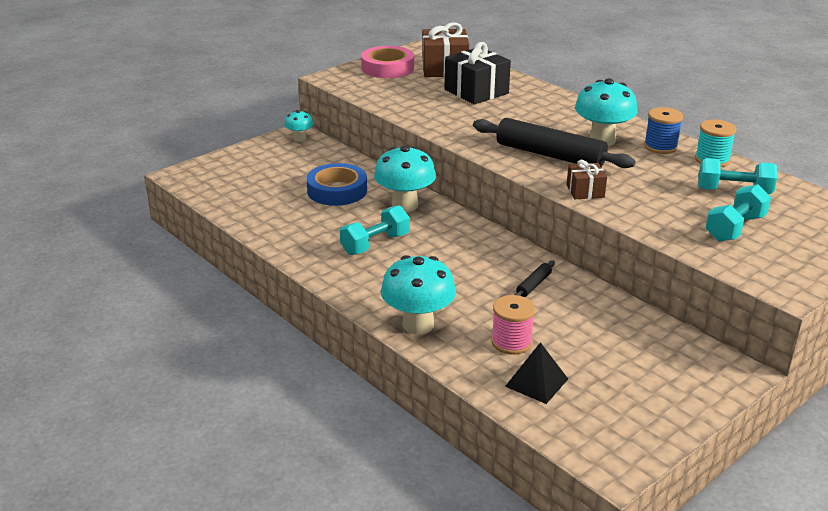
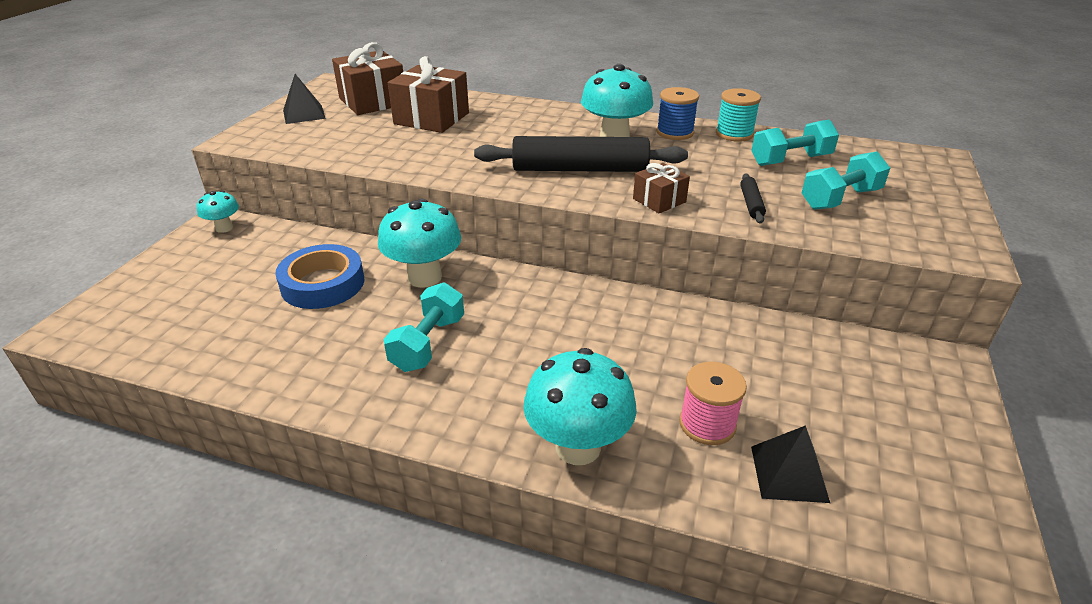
camera: 30 degrees left, 5 degrees up
pink tape [361,46,414,78] -> black pyramid [283,74,326,124]
black gift [445,42,511,104] -> brown gift [388,56,469,133]
black rolling pin [514,260,555,297] -> black rolling pin moved to [740,173,766,224]
turquoise dumbbell [706,184,771,242] -> turquoise dumbbell turned 45 degrees clockwise [802,151,890,210]

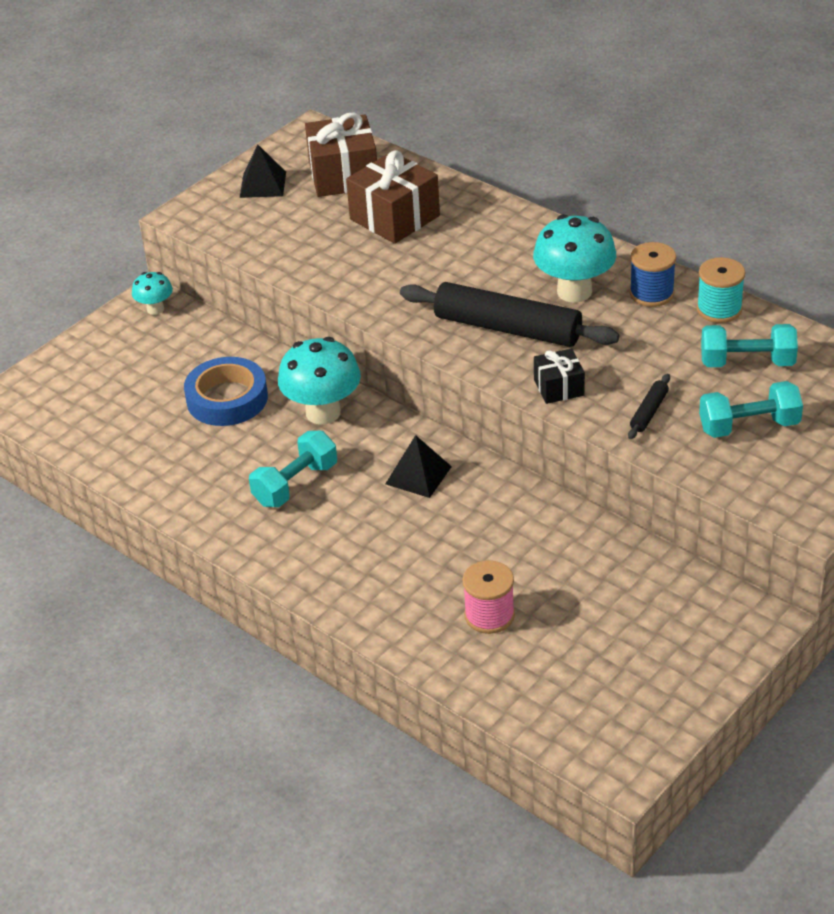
camera: 25 degrees right, 5 degrees up
turquoise mushroom [523,348,637,465] -> none
brown gift [633,163,690,213] -> black gift [534,349,585,404]
black pyramid [751,425,830,503] -> black pyramid moved to [386,435,452,498]

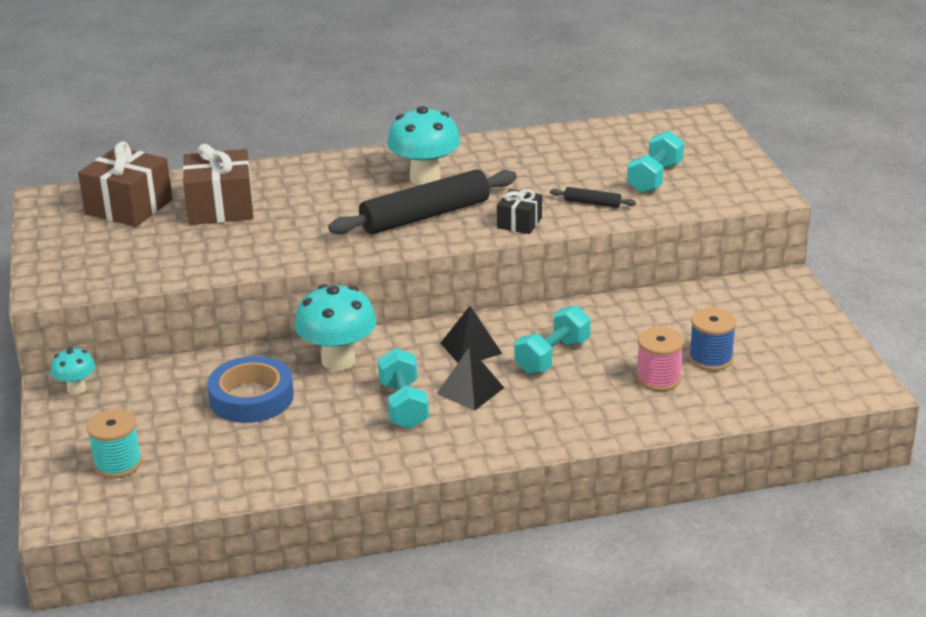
camera: 55 degrees left, 10 degrees down
black pyramid [240,145,286,198] -> black pyramid moved to [437,347,504,411]
black rolling pin [628,374,670,439] -> black rolling pin turned 45 degrees counterclockwise [550,187,636,208]
blue spool [630,242,676,307] -> blue spool moved to [689,308,736,371]
turquoise spool [697,257,745,323] -> turquoise spool moved to [87,409,142,478]
turquoise dumbbell [701,324,798,367] -> turquoise dumbbell moved to [515,305,590,374]

